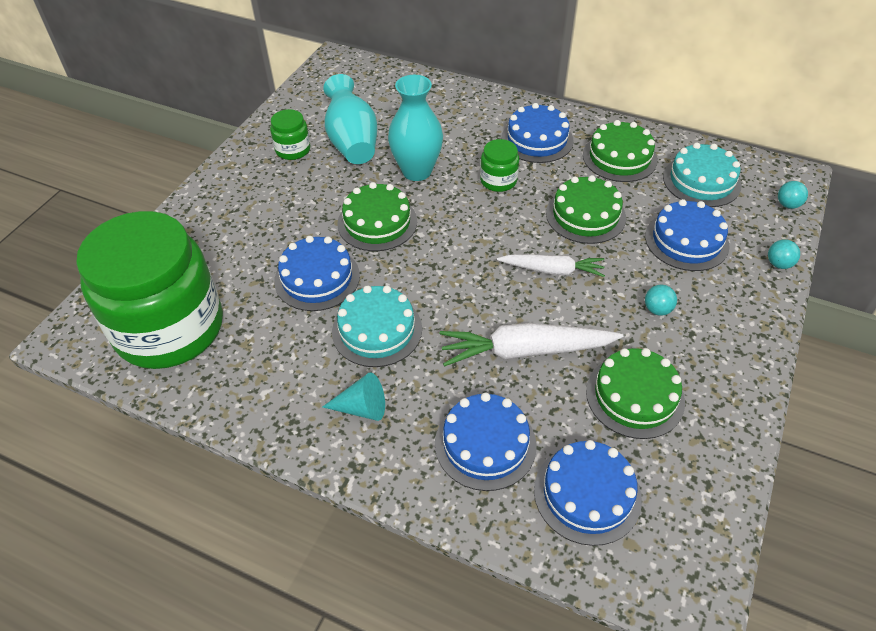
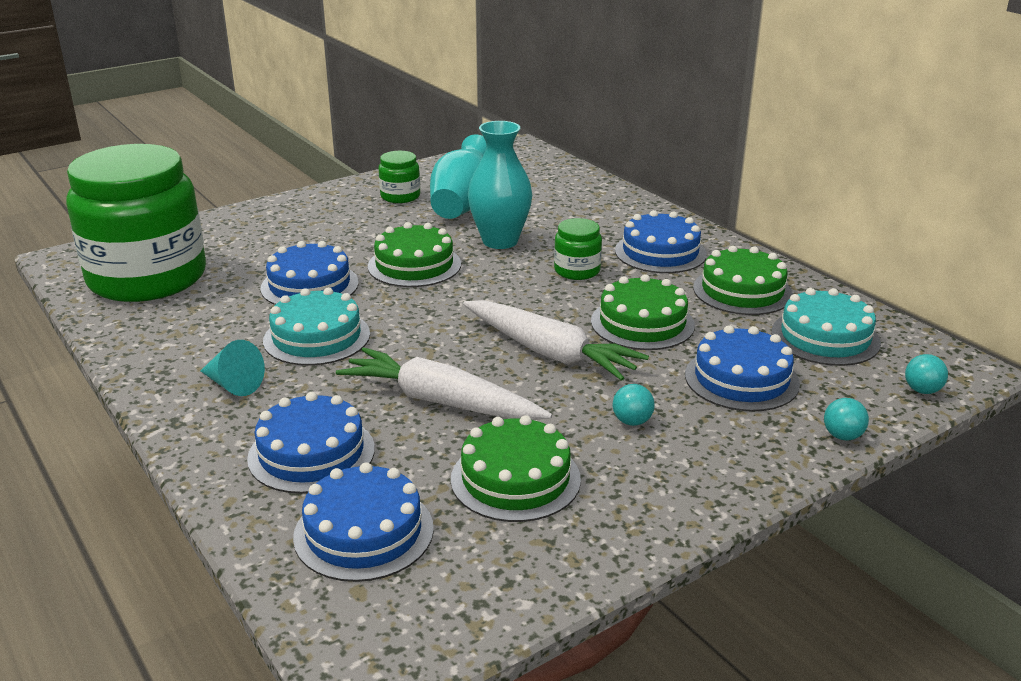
camera: 30 degrees right, 20 degrees down
white carrot [497,254,605,277] -> white carrot [463,300,649,381], size x1.55

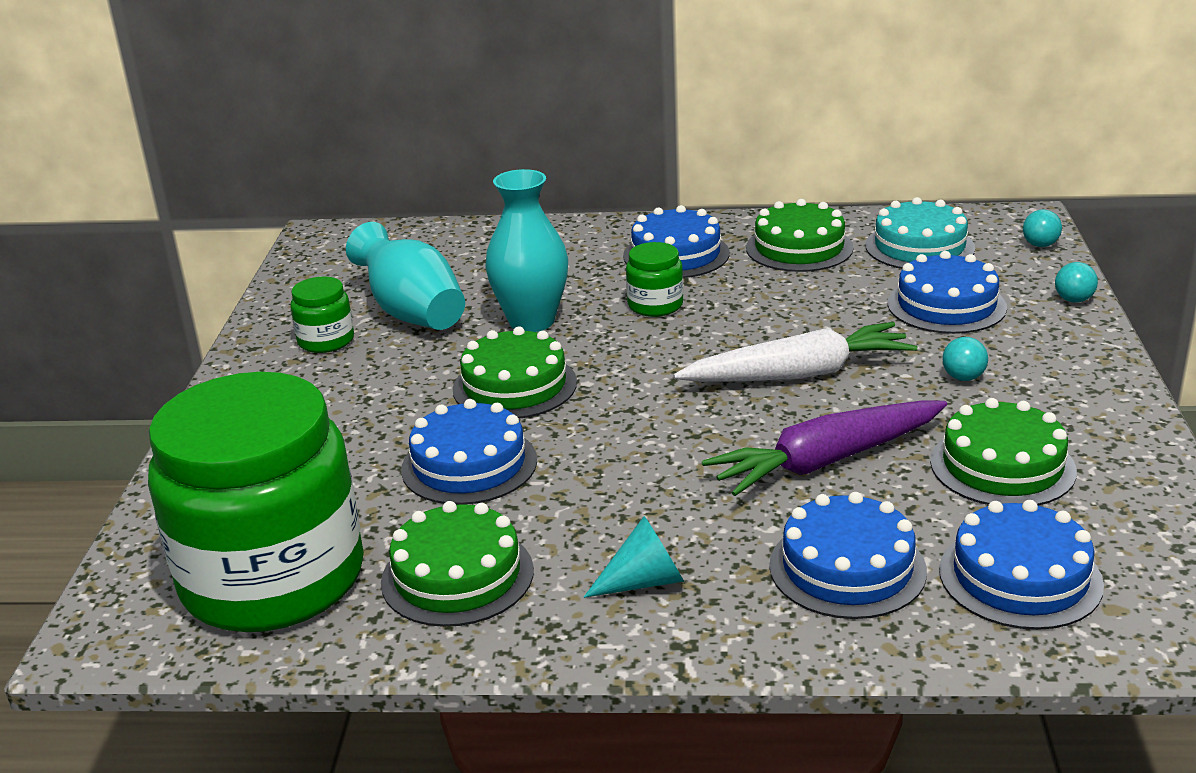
camera: 50 degrees left, 0 degrees up
turquoise cake [263,288,370,366] -> none
white carrot [336,347,552,420] -> purple carrot [702,400,947,496]
green cake [591,274,695,350] -> green cake moved to [381,501,534,627]

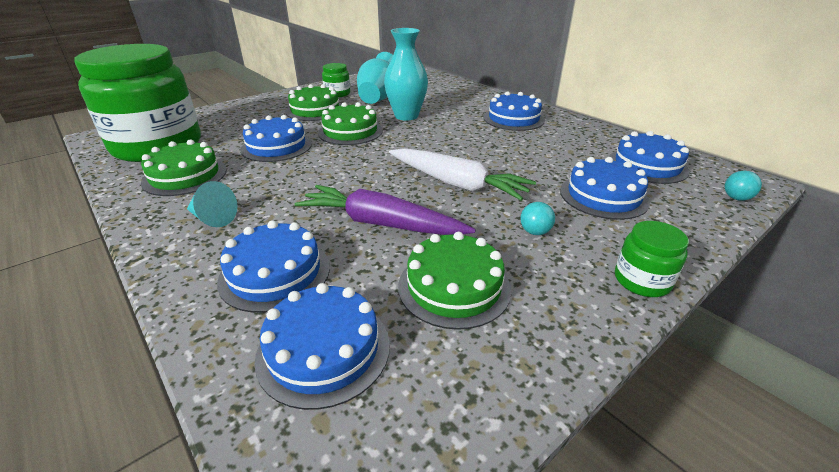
camera: 45 degrees right, 5 degrees up
green jar [626,242,683,317] -> green jar moved to [615,221,689,297]
green cake [746,199,853,272] -> green cake moved to [285,84,341,121]
turquoise cake [865,197,975,269] -> blue cake [609,131,690,184]
turquoise ball [1055,262,1098,303] -> none

